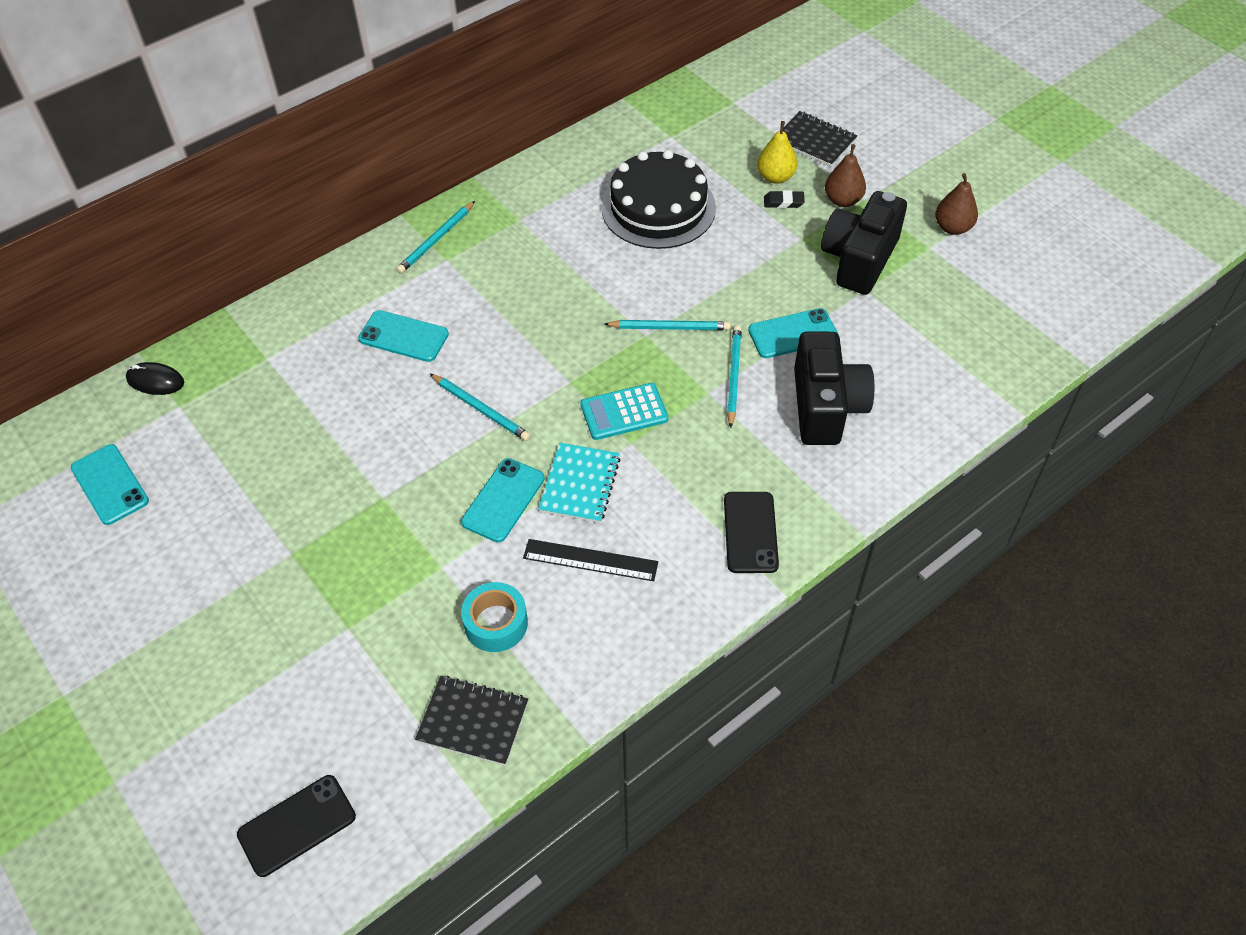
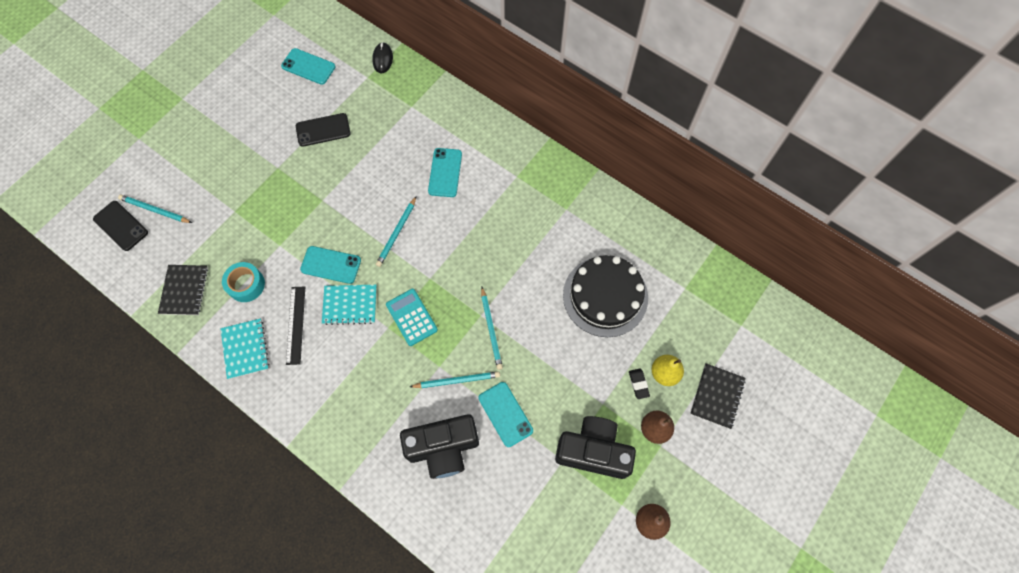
camera: 75 degrees right, 15 degrees up
turquoise phone [71,444,149,525] -> turquoise phone turned 75 degrees clockwise [281,48,335,85]
turquoise pencil [396,201,475,274] -> turquoise pencil moved to [118,195,192,223]
black phone [724,492,779,573] -> black phone moved to [296,113,351,147]
none -> turquoise notebook [221,319,270,379]

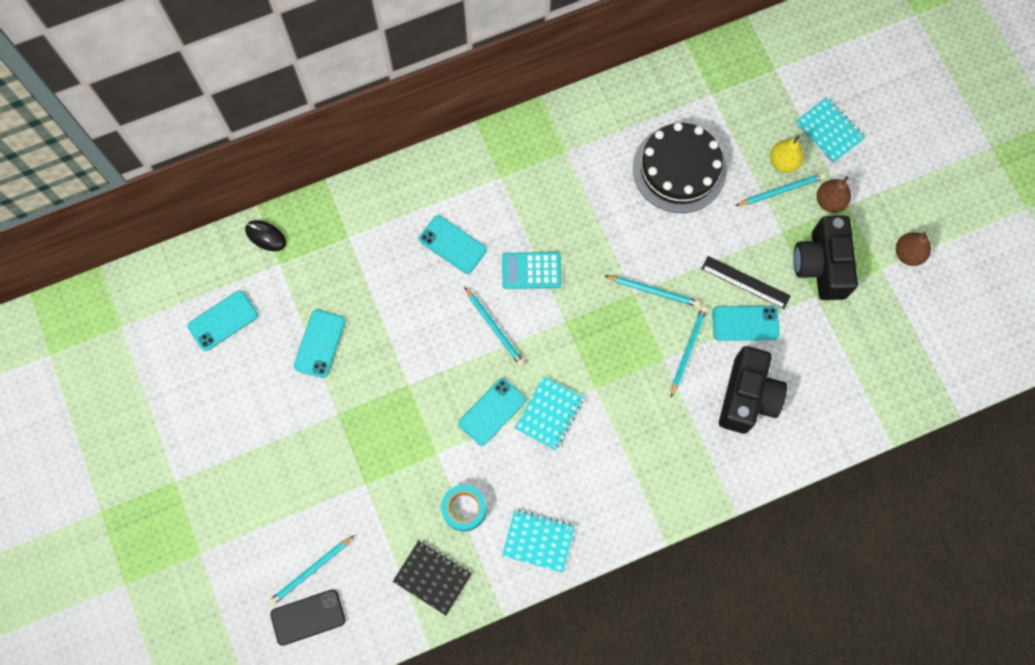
camera: 60 degrees left, 5 degrees up
black ruler [286,287,305,365] -> black ruler moved to [701,256,790,309]
black phone [296,113,351,147] -> turquoise phone [294,309,345,378]
turquoise calculator [386,289,438,346] -> turquoise calculator moved to [502,252,561,289]
black camera [555,416,636,479] -> black camera turned 45 degrees counterclockwise [793,216,858,300]
black eraser [629,369,650,399] -> turquoise pencil [735,173,825,206]
black notebook [690,363,746,429] -> turquoise notebook [795,97,866,163]

